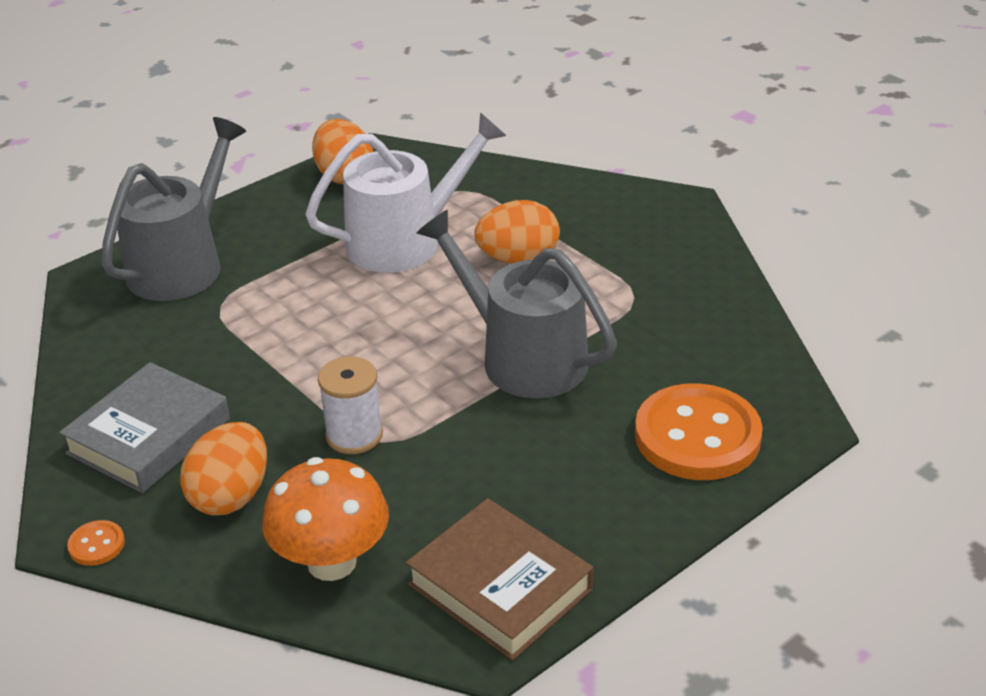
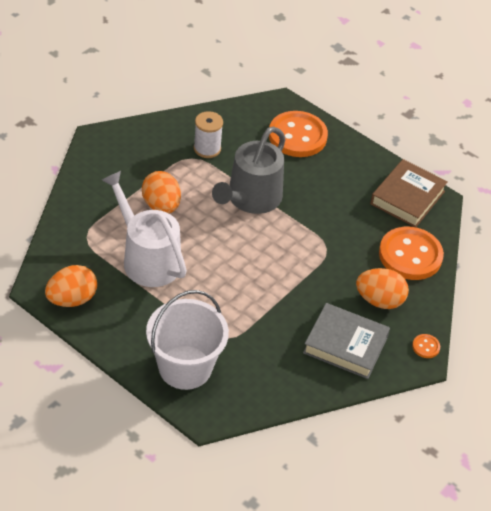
camera: 105 degrees left, 10 degrees up
grey watering can [101,117,246,301] -> white bucket [146,290,229,390]
orange mushroom [262,457,389,581] -> orange button [379,227,444,280]
white spool [318,356,383,454] -> white spool moved to [194,111,223,158]

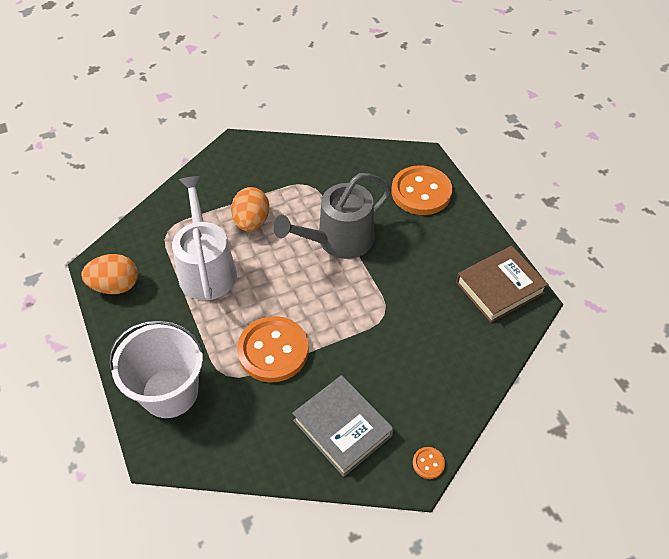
camera: 30 degrees right, 5 degrees up
white spool [194,111,223,158] -> none
orange egg [356,268,409,309] -> none
orange button [379,227,444,280] -> orange button moved to [237,316,309,382]

